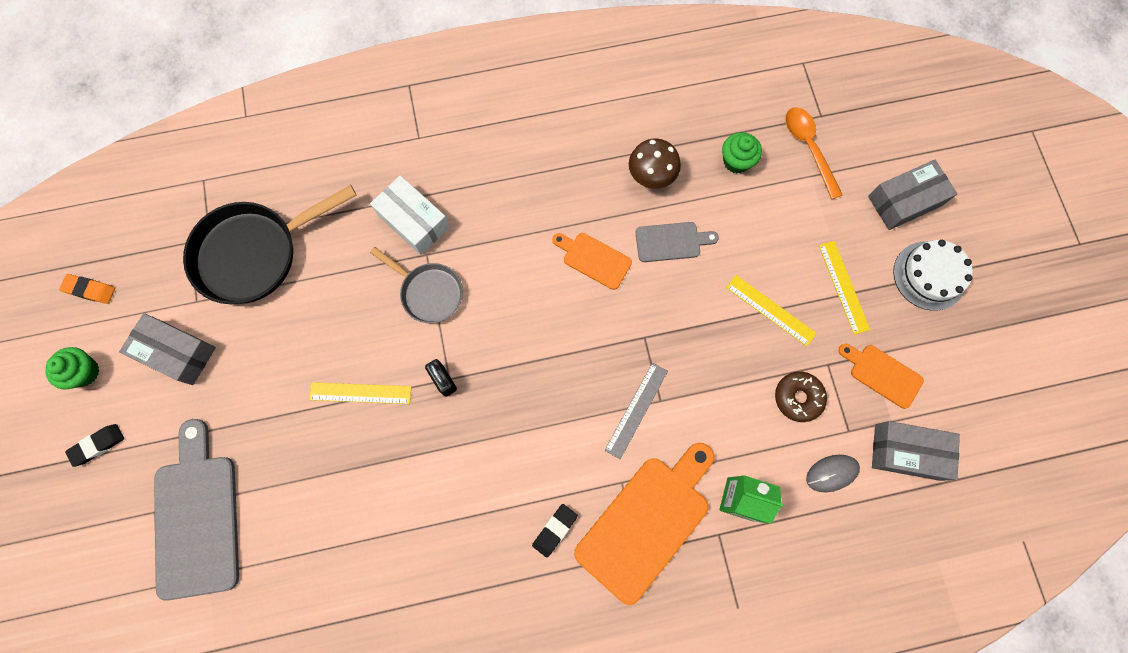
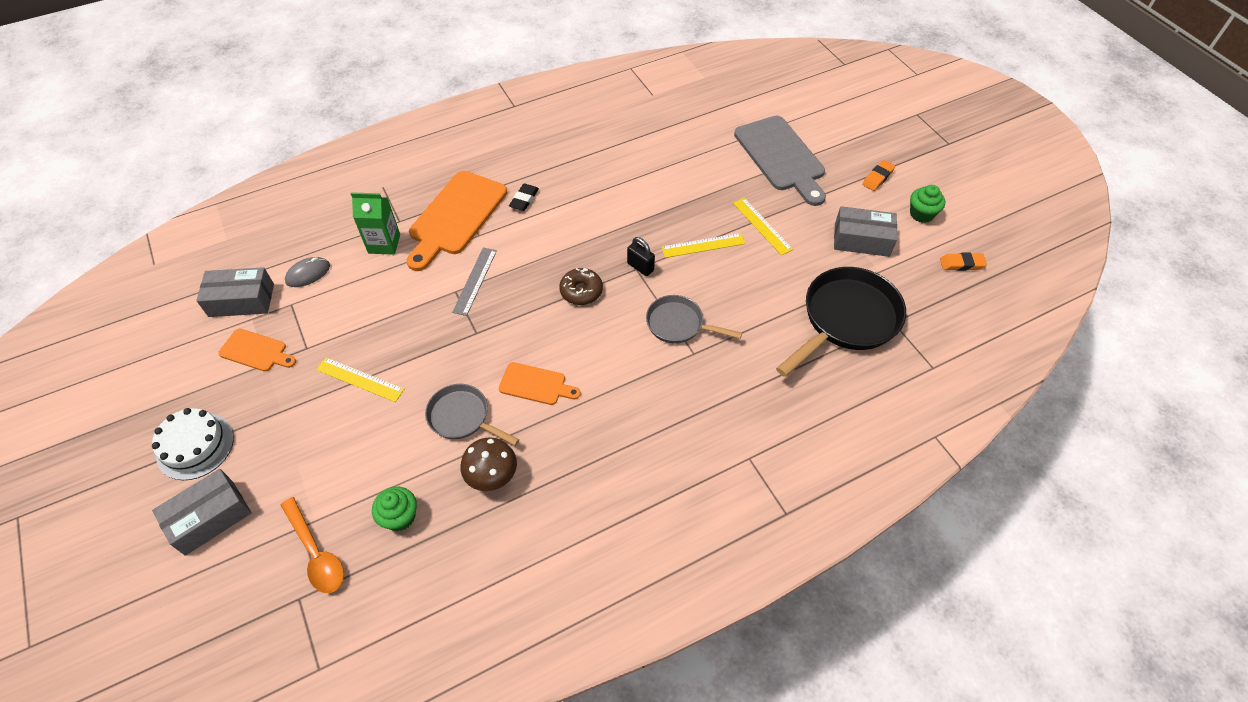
camera: 165 degrees right, 20 degrees down
black eraser [65,424,124,467] -> orange eraser [862,160,895,191]
white box [370,175,450,255] -> none
grey cutting board [635,222,719,262] -> grey pan [425,384,519,446]
brown donut [775,372,827,422] -> brown donut moved to [559,268,603,305]
yellow ruler [819,241,870,335] -> yellow ruler moved to [733,198,793,255]

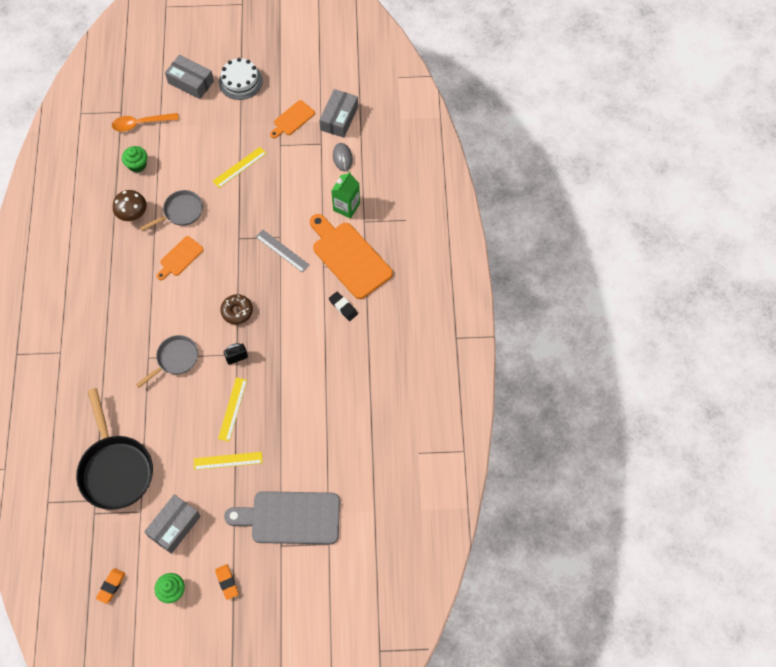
camera: 115 degrees right, 10 degrees up
grey box [152,469,251,556] -> grey box turned 45 degrees counterclockwise [165,55,214,99]

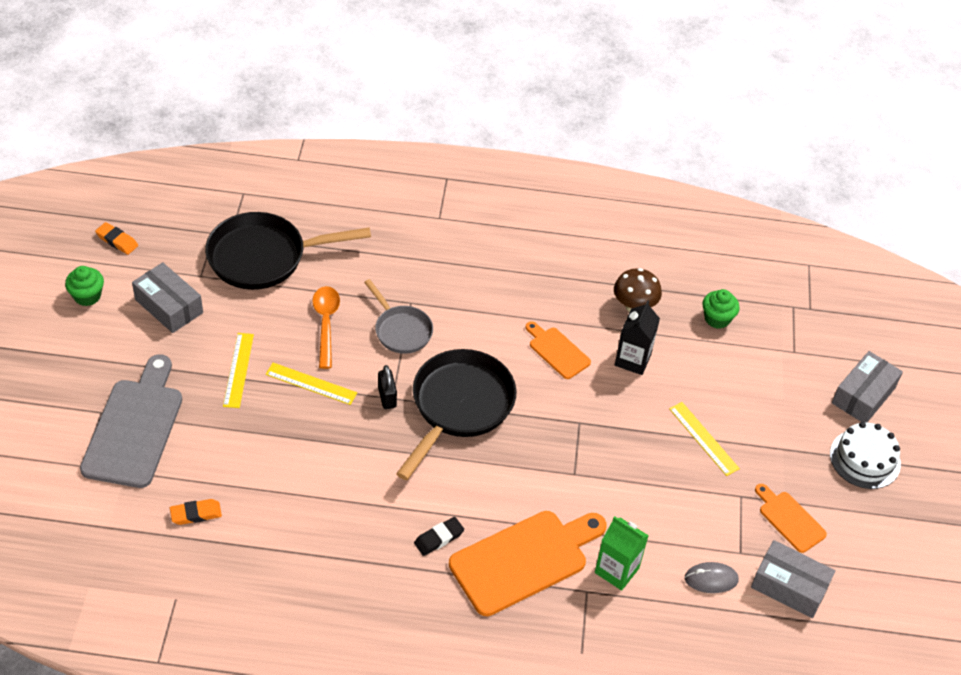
camera: 95 degrees right, 15 degrees down
orange spoon [112,113,179,132] -> orange spoon moved to [312,286,340,369]
grey pan [140,190,203,231] -> black carton [615,300,660,375]
orange eraser [215,564,239,600] -> orange eraser moved to [170,499,222,525]
brown donut [220,294,253,324] -> black pan [396,349,516,480]
grey ruler [256,230,310,273] -> none

